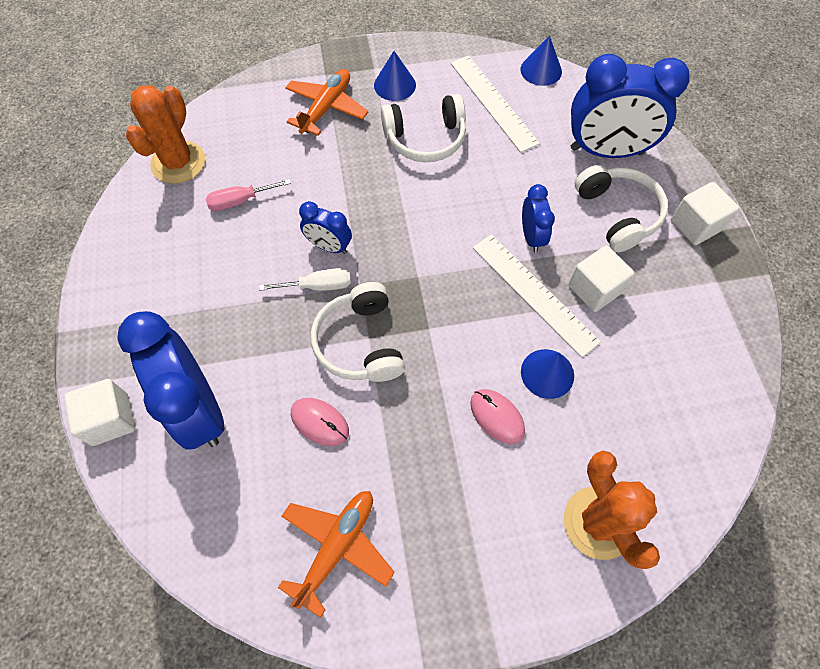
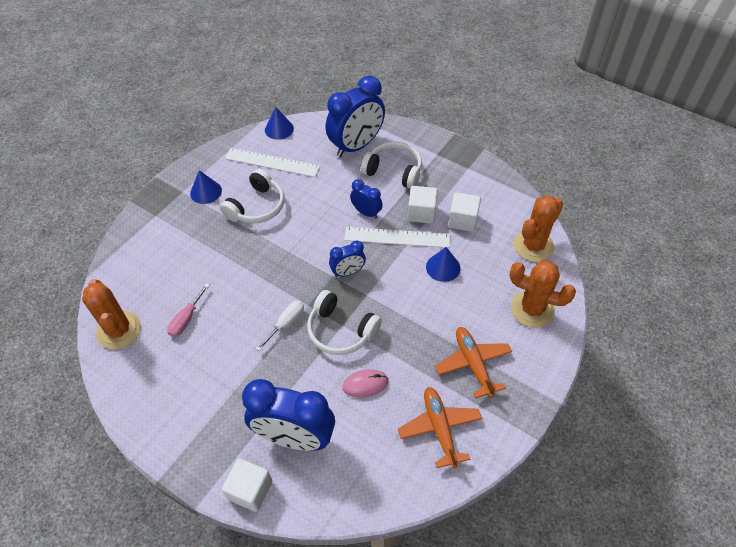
camera: 45 degrees left, 10 degrees down
orange plane [285,69,368,136] -> orange plane moved to [435,327,512,398]
blue clock [299,201,352,254] -> blue clock moved to [329,241,366,277]
pink mouse [470,389,525,444] -> none
white cube [671,182,739,245] -> white cube moved to [448,192,481,232]
none -> orange cactus [514,195,564,262]

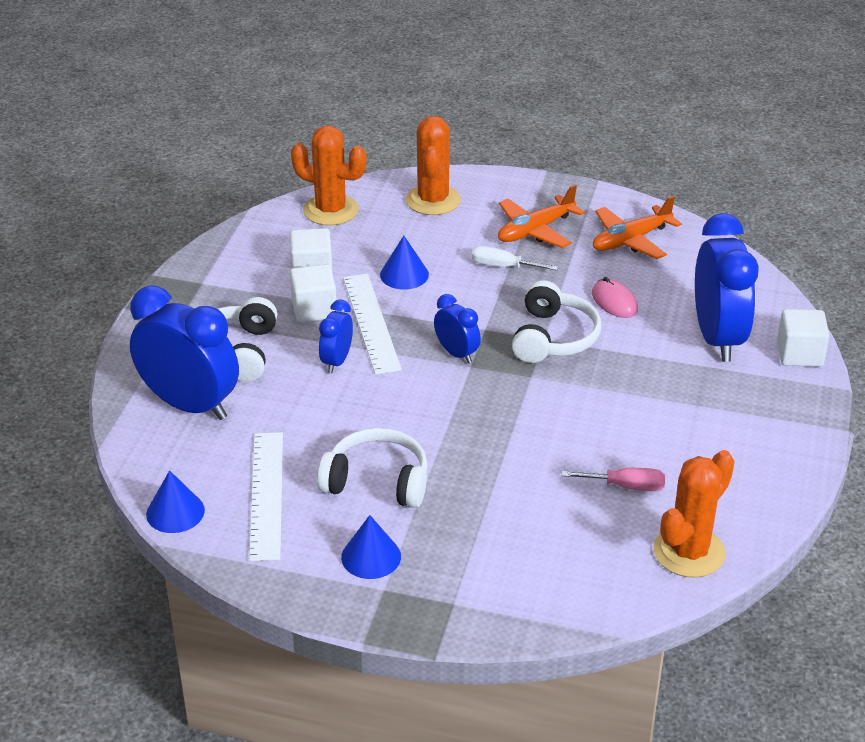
camera: 110 degrees left, 15 degrees down
white screwdriver [256,301,304,351] -> white screwdriver moved to [471,246,558,271]

